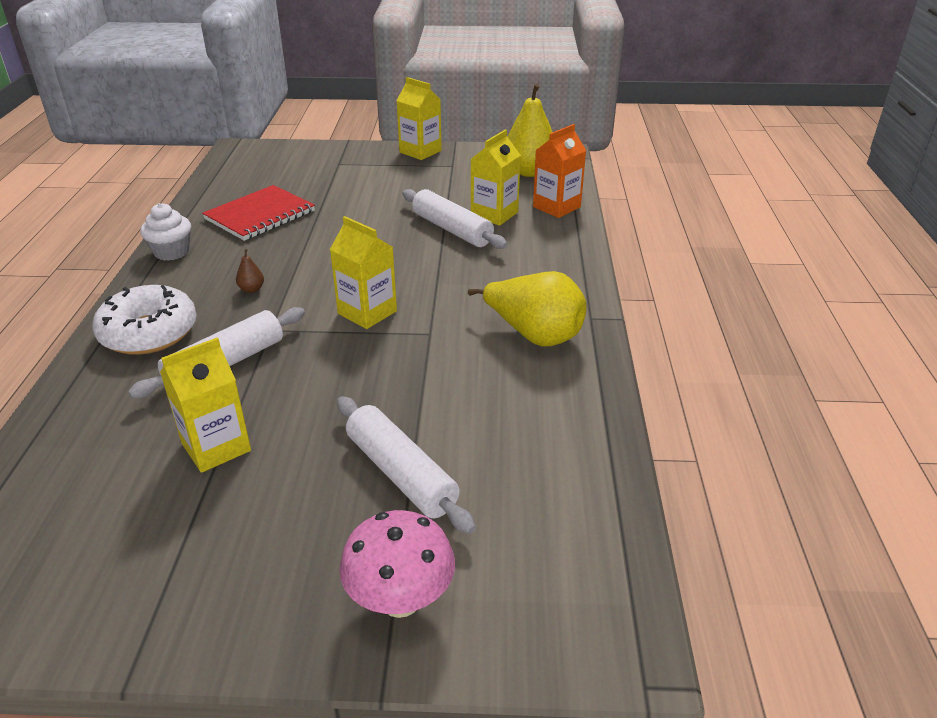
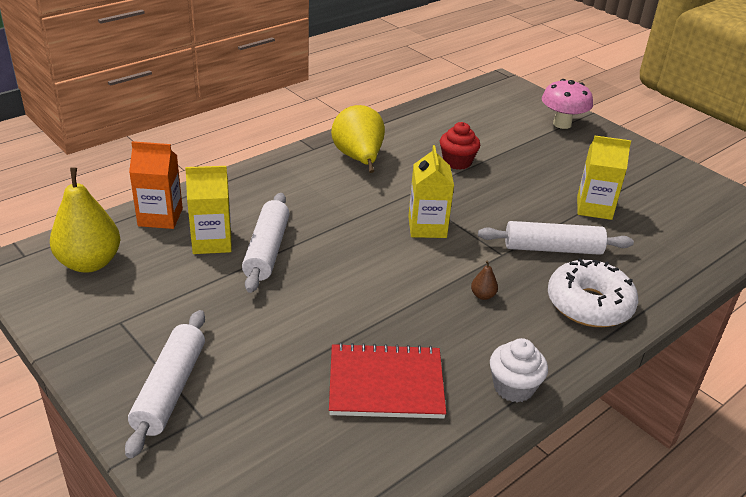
camera: 135 degrees left, 0 degrees up
white rolling pin [337,396,476,534] -> white rolling pin moved to [125,310,205,458]
yellow carton [396,77,442,160] -> none
none -> red cupcake [440,122,480,170]

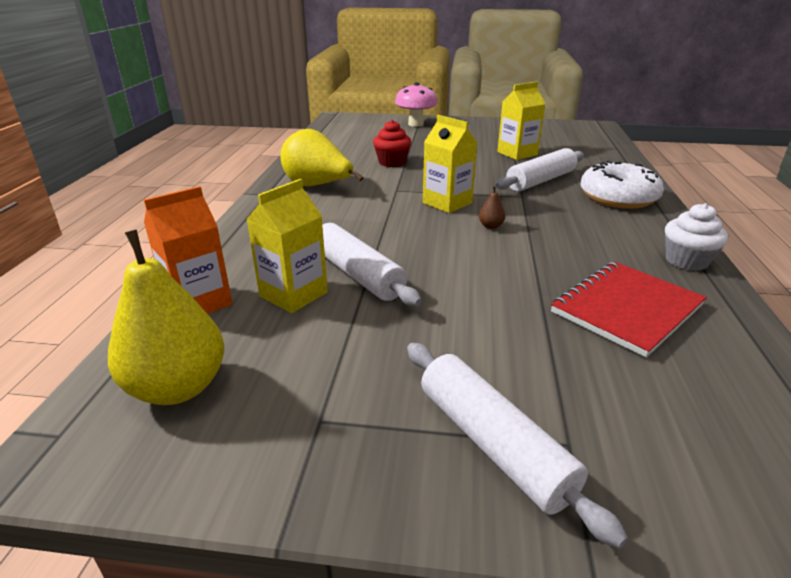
camera: 40 degrees left, 5 degrees down
brown pear [471,261,498,300] -> brown pear moved to [479,186,505,229]

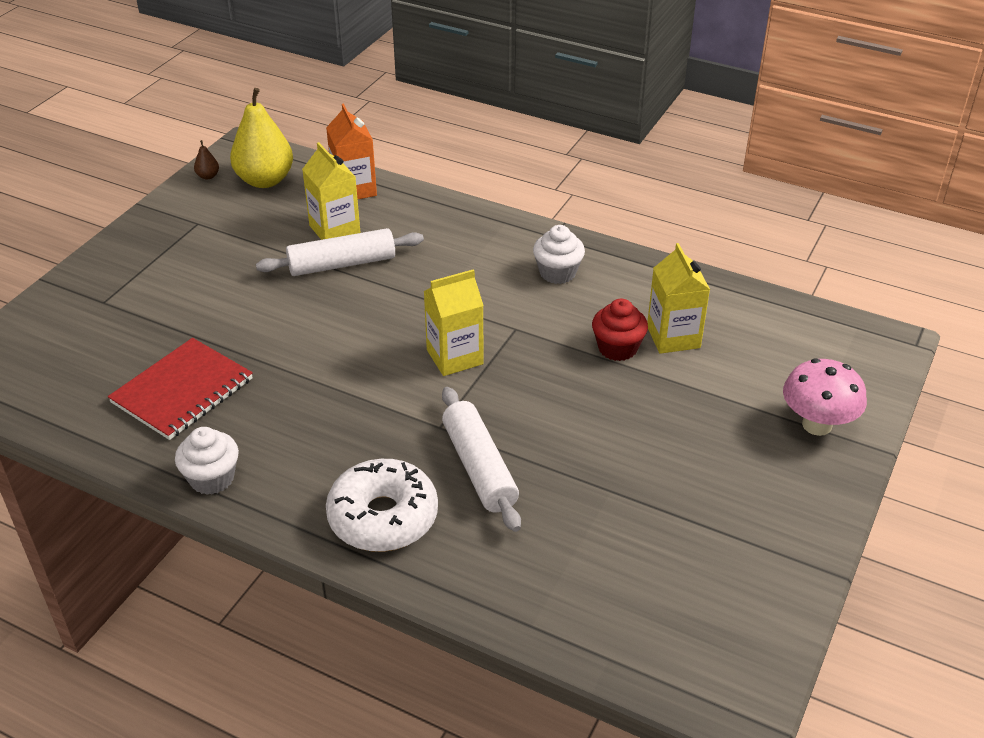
camera: 110 degrees right, 10 degrees up
yellow pear [280,129,364,186] -> white cupcake [533,225,585,284]
white rolling pin [407,343,628,549] -> none
brown pear [479,186,505,229] -> brown pear moved to [194,140,219,180]
yellow carton [497,82,545,160] -> yellow carton moved to [647,243,710,354]
red notebook [551,261,707,357] -> red notebook turned 60 degrees clockwise [108,338,253,440]

